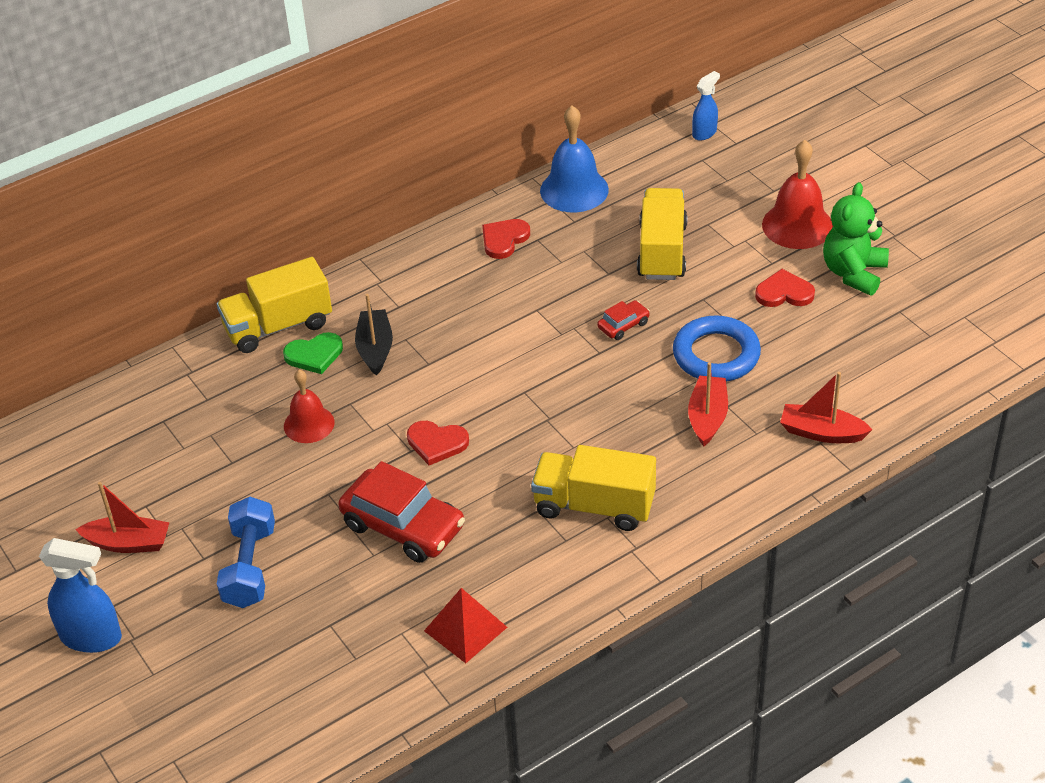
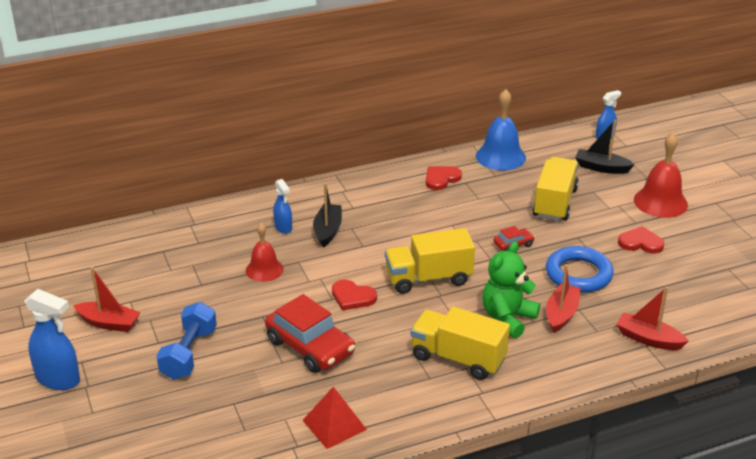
camera: 10 degrees right, 10 degrees down
yellow truck [217,257,332,353] -> yellow truck moved to [385,228,475,294]
green heart [283,332,343,374] -> blue spray bottle [273,179,292,234]
green teddy bear [823,182,889,295] -> green teddy bear moved to [482,241,540,338]
none -> black boat [575,120,635,174]

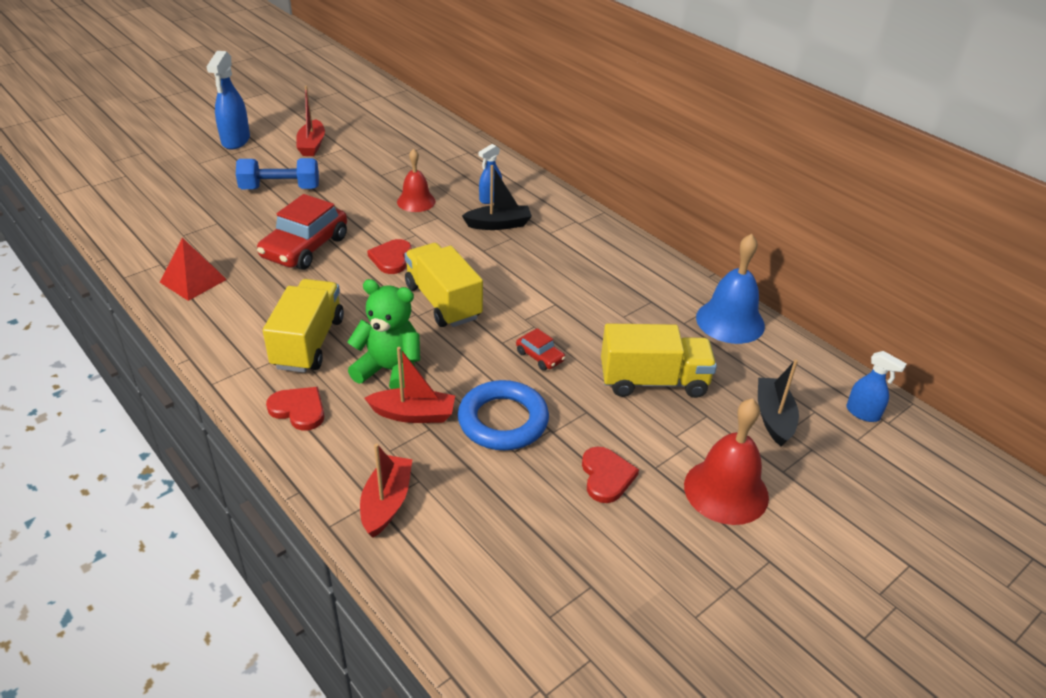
camera: 70 degrees right, 5 degrees up
red heart [426,166,462,190] -> red heart moved to [266,387,324,431]

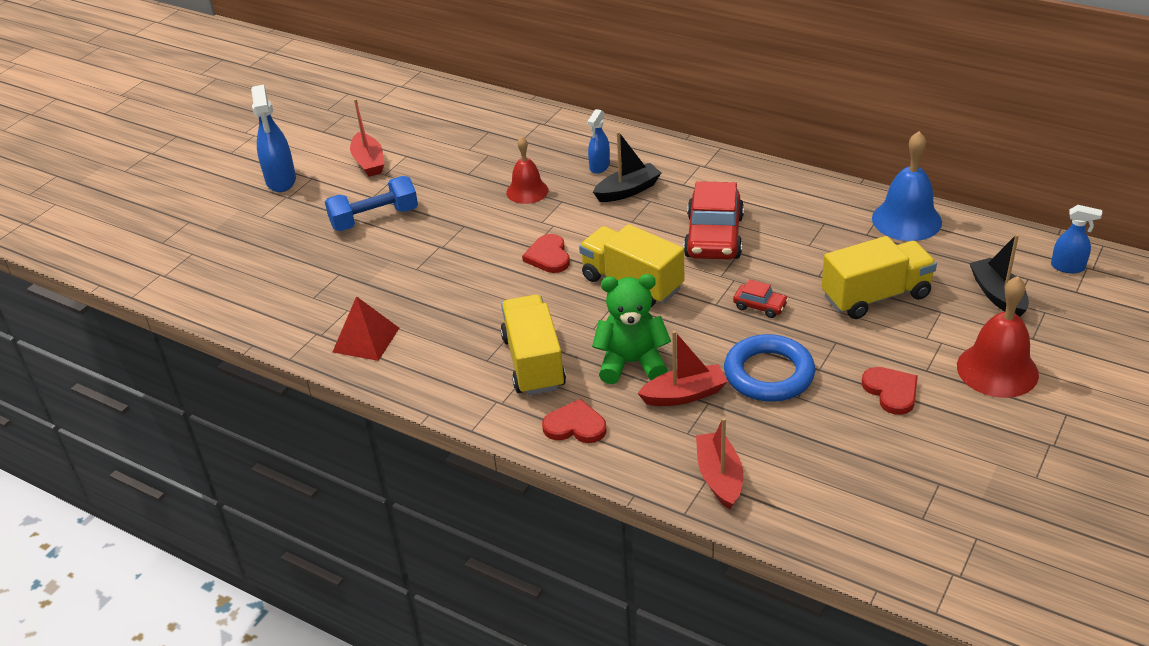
camera: 15 degrees left, 0 degrees up
red car [257,194,347,270] -> red car moved to [683,181,744,259]

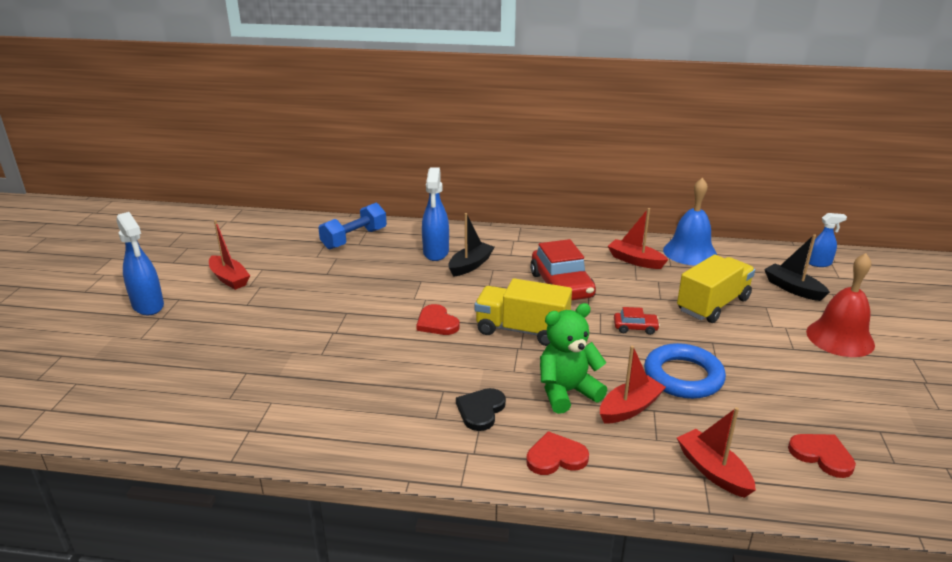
camera: 25 degrees left, 10 degrees down
blue dumbbell [325,176,418,231] -> blue dumbbell moved to [318,203,387,249]
red pyramid [333,296,399,361] -> none
yellow truck [500,295,566,396] -> black heart [456,388,506,431]
red bell [506,136,549,204] -> none
blue spray bottle [587,109,610,174] -> blue spray bottle [422,167,449,261], size x1.66
red heart [862,367,918,415] -> red heart moved to [788,434,856,478]
none -> red boat [608,208,668,269]

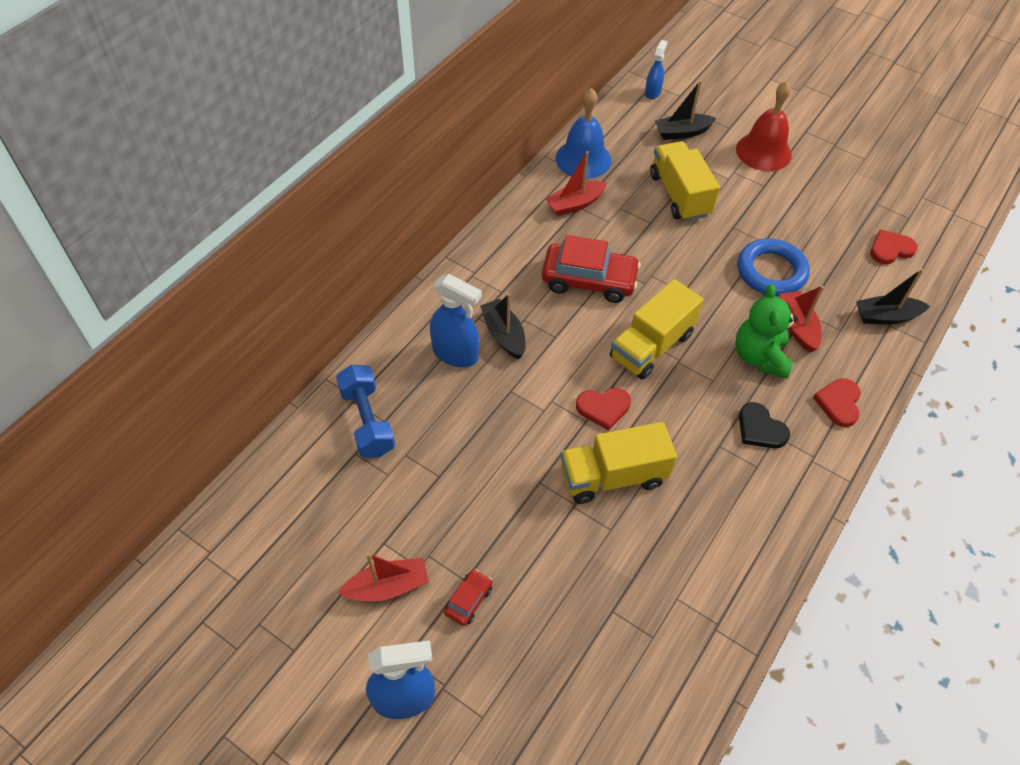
camera: 65 degrees left, 25 degrees up
red car [614,307,660,335] -> red car moved to [444,569,492,626]
red boat [677,407,756,498] -> black boat [856,269,930,324]
none -> yellow truck [561,422,677,504]

